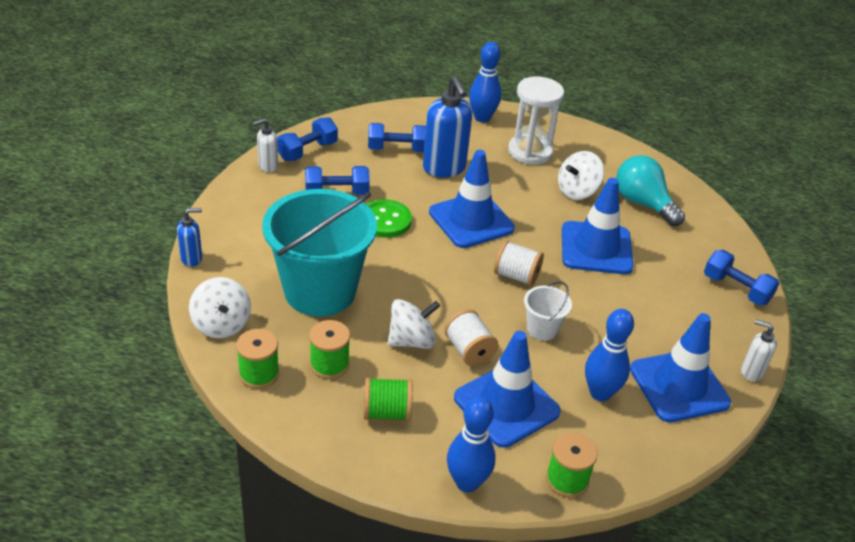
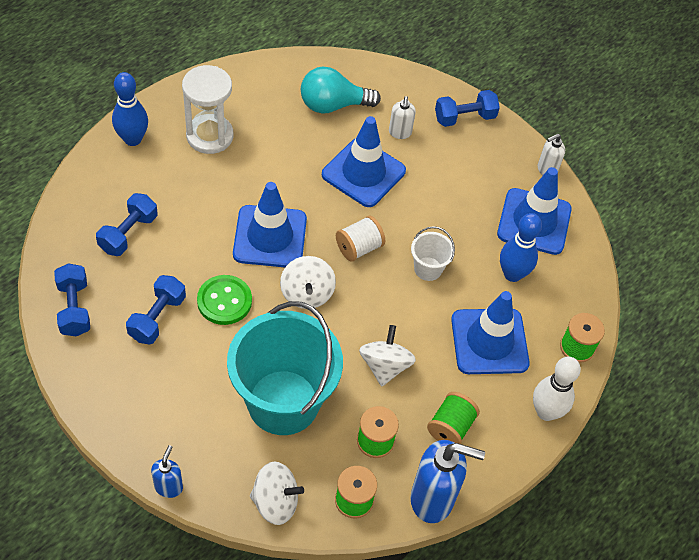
camera: 60 degrees left, 15 degrees up
white soap dispenser [253,119,278,172] -> white soap dispenser moved to [389,96,416,139]
blue soap dispenser [423,76,472,177] -> blue soap dispenser moved to [411,440,485,523]
white spool [444,309,498,366] -> none
blue bowling pin [447,396,496,492] -> white bowling pin [533,357,581,421]
white spinning top [558,151,604,200] -> white spinning top moved to [280,256,336,309]

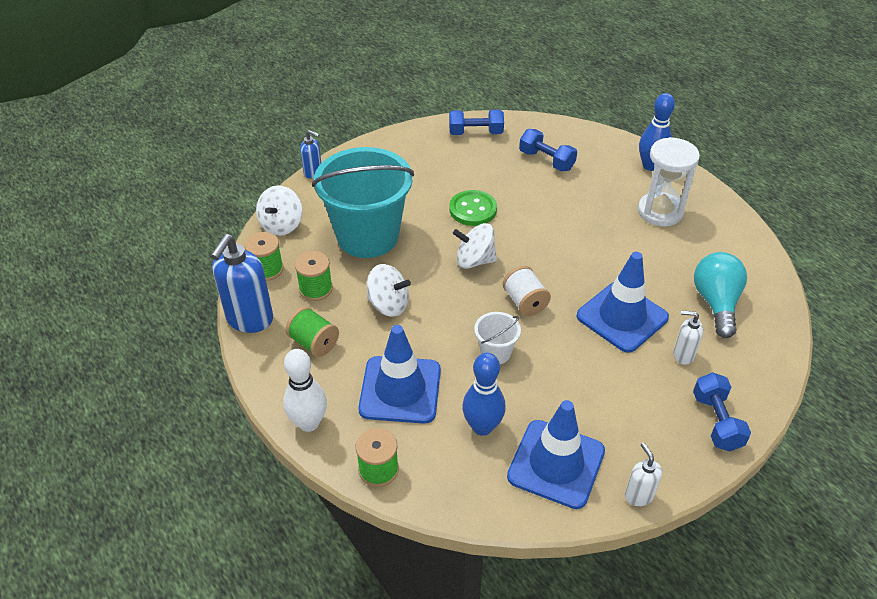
camera: 105 degrees right, 10 degrees down
blue dumbbell [126,275,186,345] -> none
blue traffic cone [233,182,307,267] -> none

